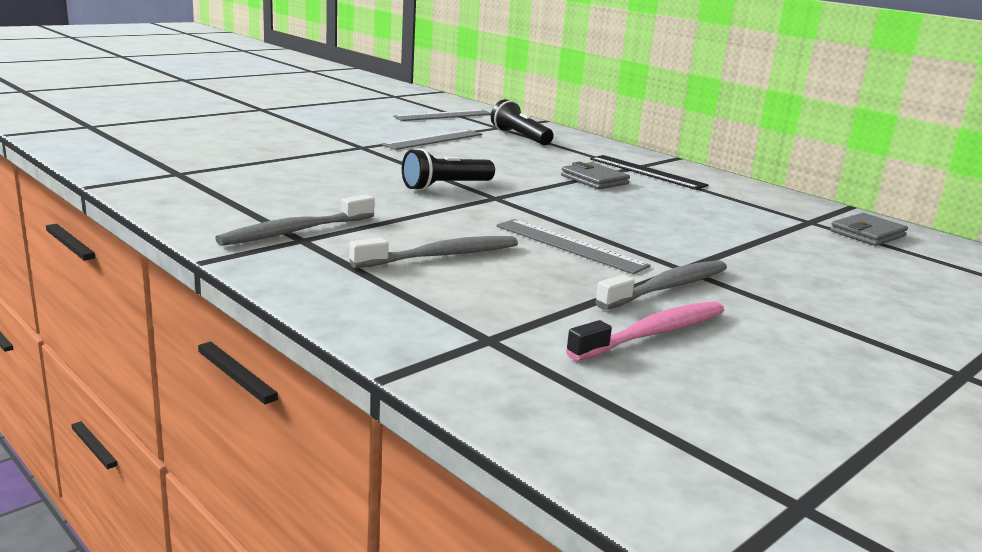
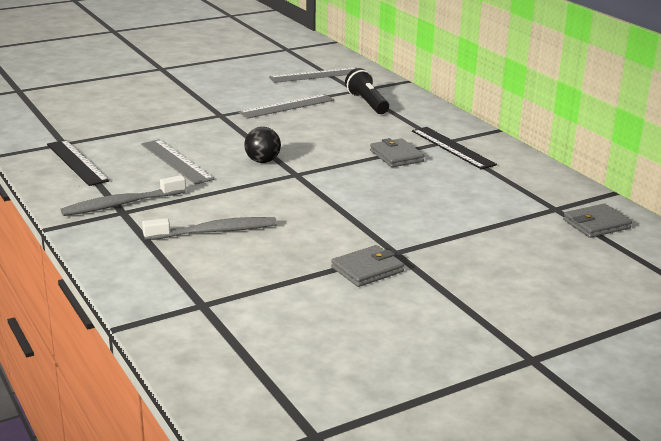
camera: 15 degrees right, 5 degrees up
black flashlight [402,148,495,191] -> black ball [244,127,281,163]
grey ruler [496,219,651,274] -> grey ruler moved to [141,139,214,185]
pink toothbrush [566,301,724,361] -> none
grey toothbrush [595,260,727,310] -> grey wallet [331,245,404,287]
none -> black ruler [47,140,109,186]

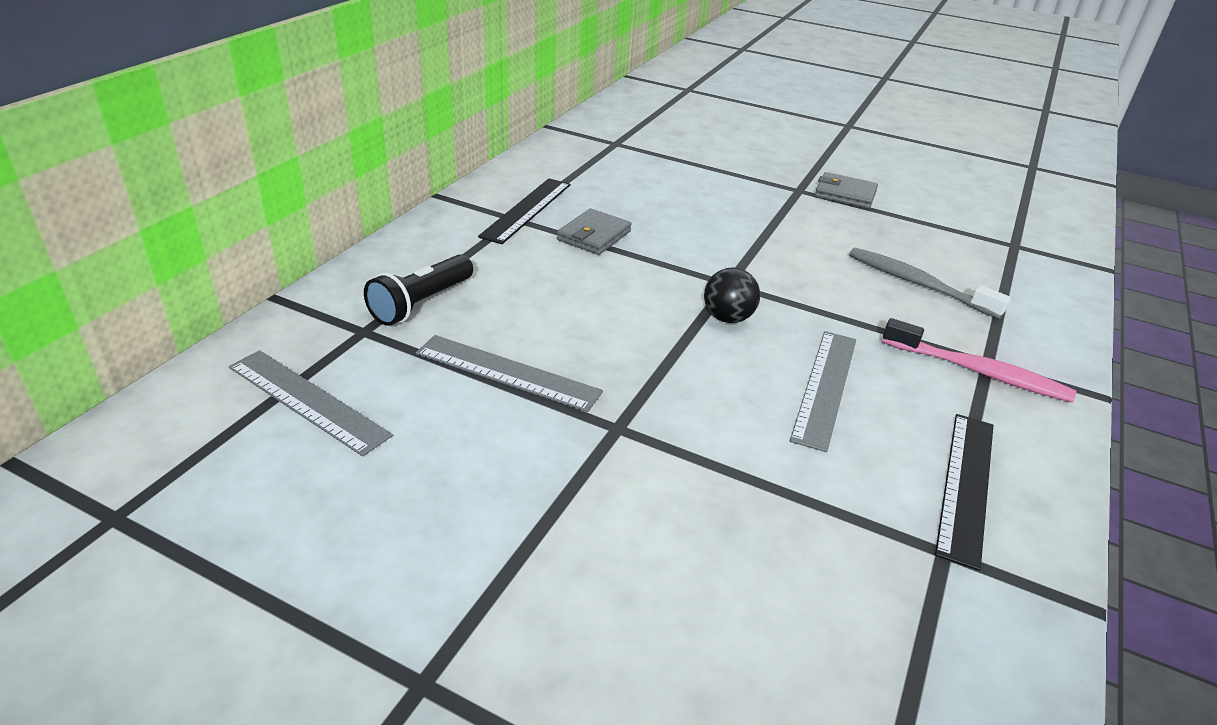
camera: 125 degrees left, 10 degrees up
grey toothbrush [61,175,186,216] -> pink toothbrush [882,318,1076,402]
grey wallet [563,204,632,238] -> none

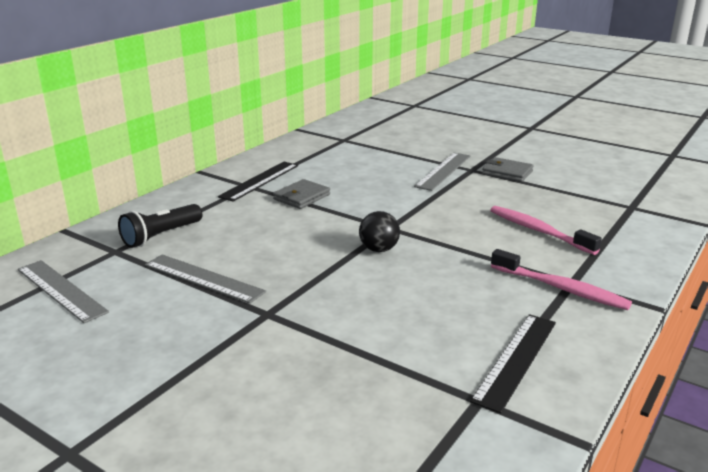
camera: 10 degrees right, 10 degrees down
grey ruler [790,331,856,452] -> grey ruler moved to [414,153,470,191]
grey toothbrush [849,247,1011,319] -> pink toothbrush [490,206,602,255]

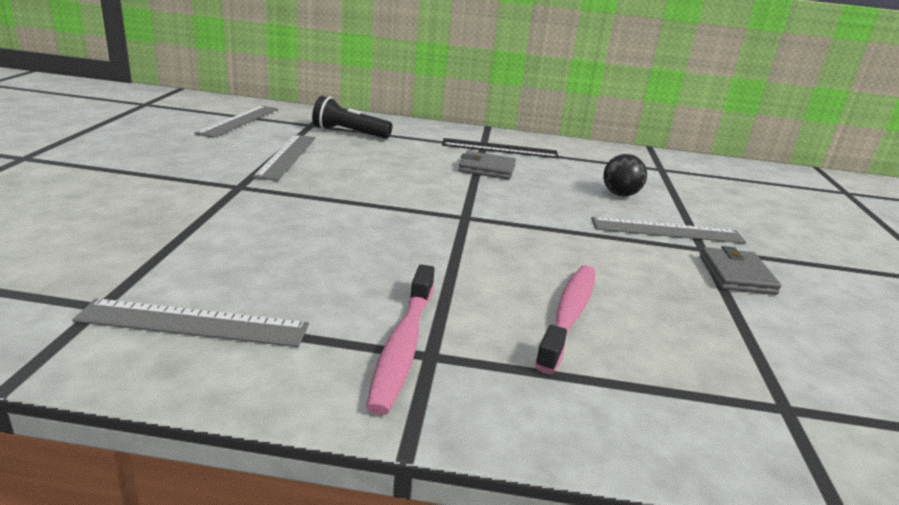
camera: 60 degrees right, 0 degrees up
black ball [359,211,400,252] -> black ball moved to [603,154,647,196]
black ruler [470,314,556,413] -> grey ruler [73,298,309,347]

